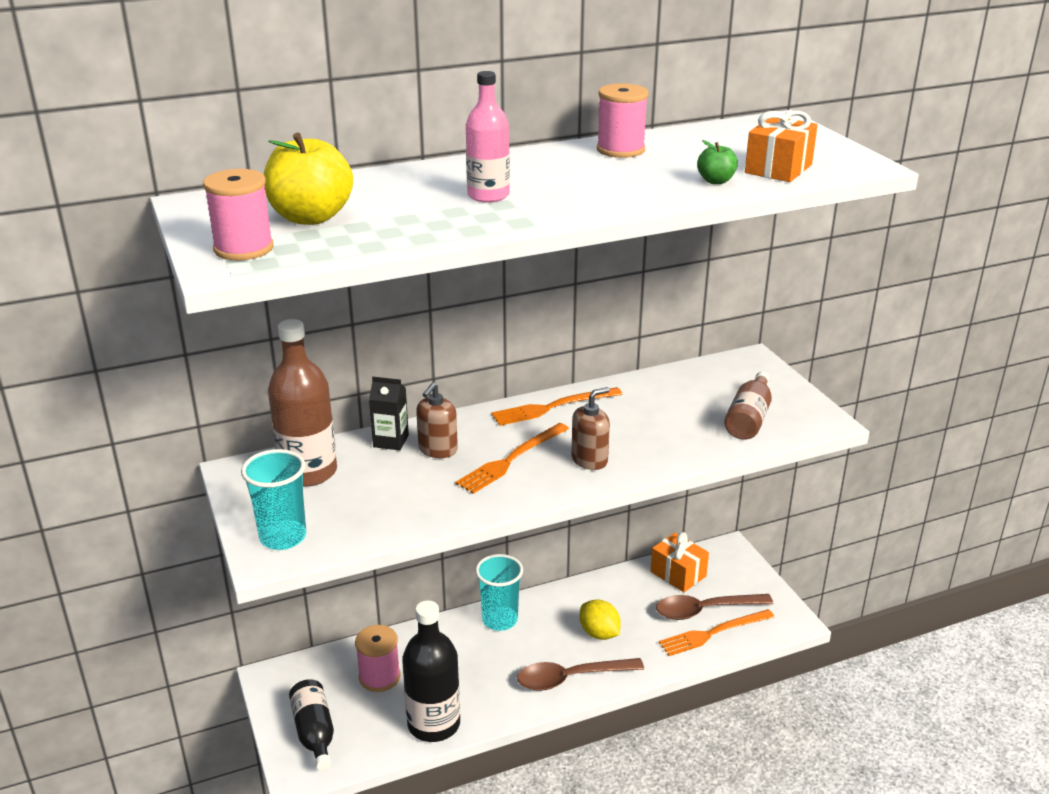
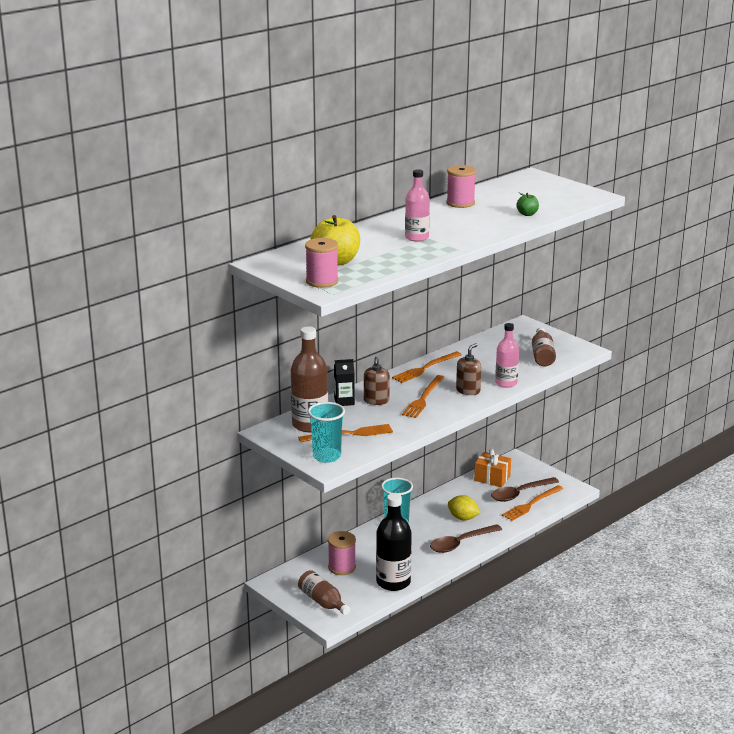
camera: 20 degrees left, 5 degrees down
black bottle [289,679,334,771] -> brown bottle [298,570,350,615]
orange gift [745,111,818,182] -> none
none -> orange fork [298,424,393,442]
none -> pink bottle [495,323,519,388]

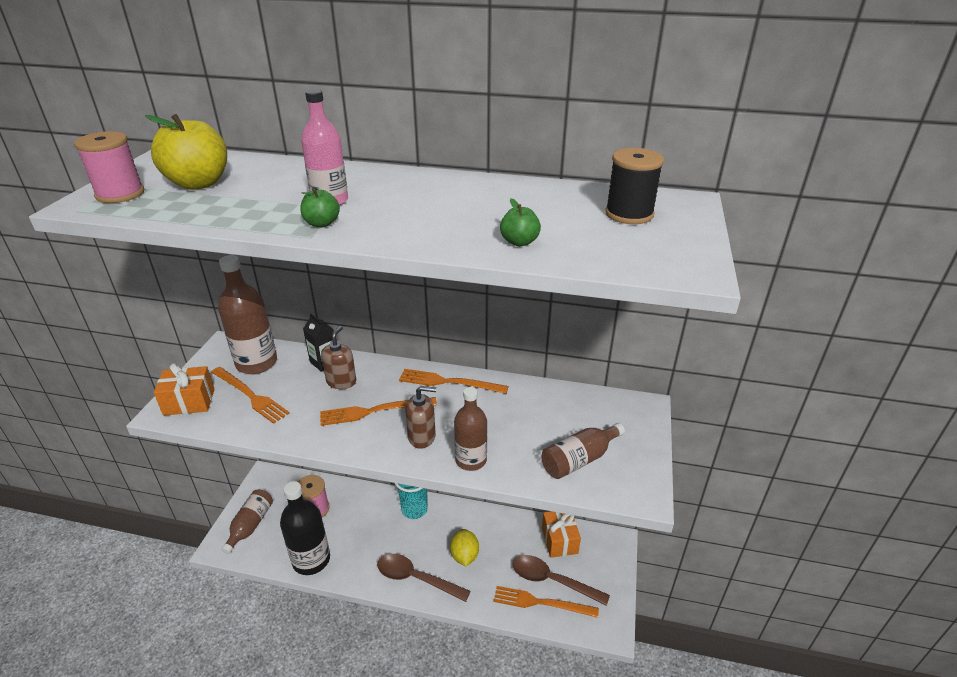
camera: 55 degrees right, 10 degrees up
turquoise cup [308,402,345,463] -> orange gift [154,363,214,416]
brown soap dispenser [364,357,390,405] -> brown soap dispenser turned 135 degrees clockwise [321,326,356,389]
pink spool [446,165,476,208] -> none
pink bottle [495,323,519,388] -> brown bottle [454,387,487,471]
none -> green apple [300,188,340,227]
none -> black spool [605,148,664,224]

